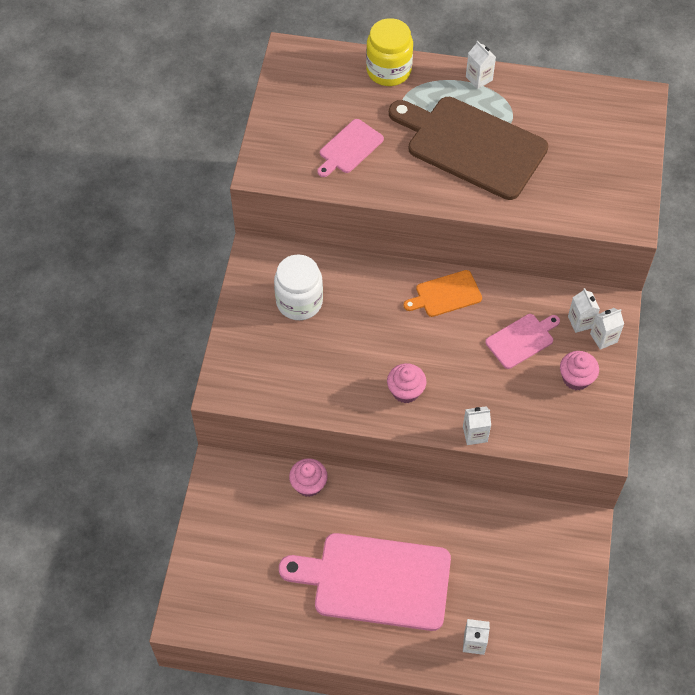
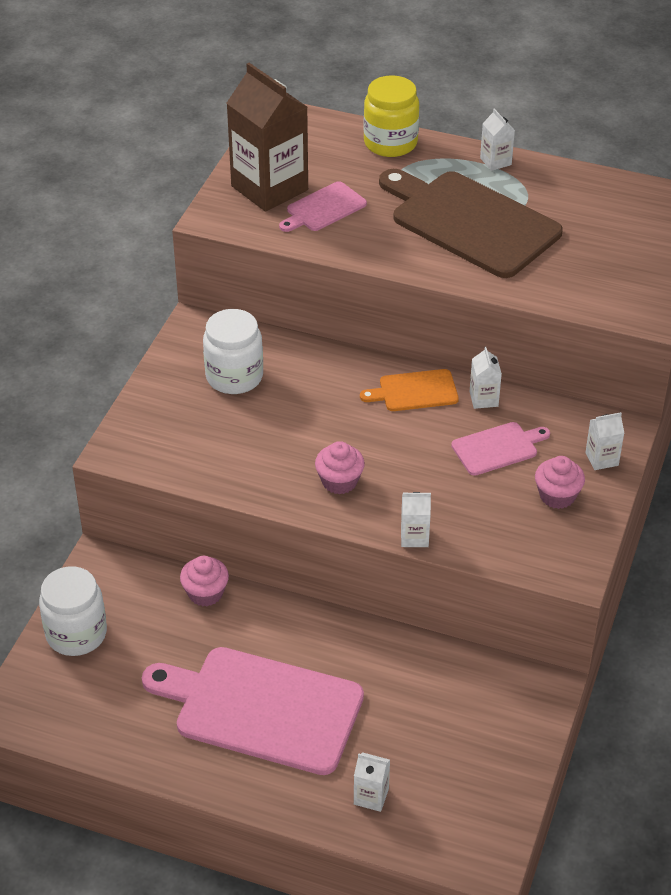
camera: 10 degrees right, 15 degrees down
white carton [568,288,600,333] -> white carton moved to [470,347,502,409]
none -> white jar [39,566,107,656]
none -> brown carton [227,63,308,212]

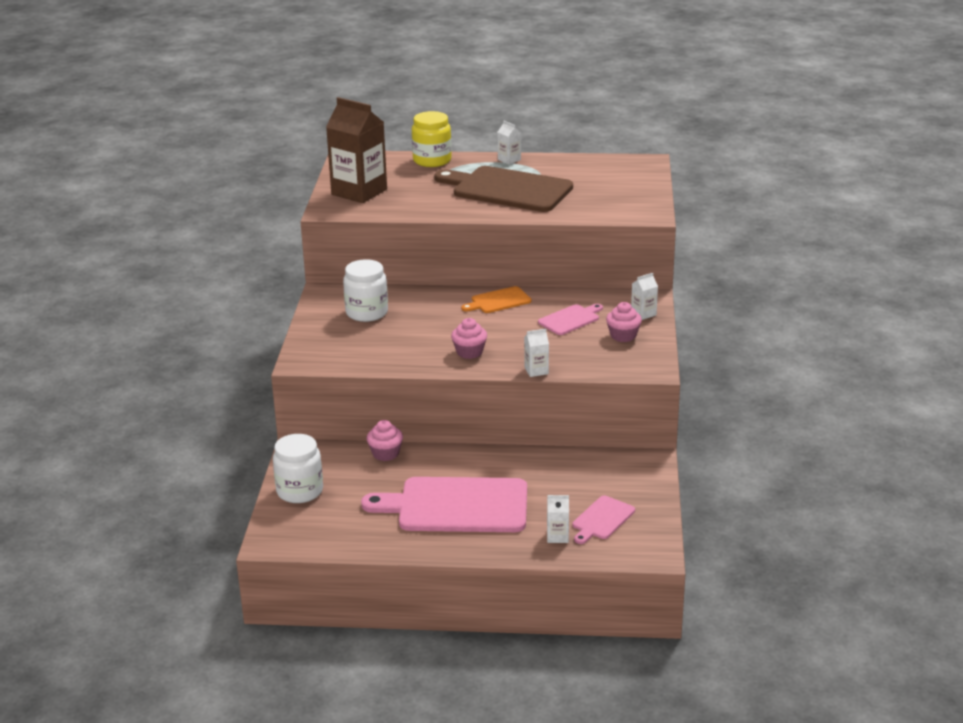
camera: 15 degrees left, 15 degrees down
pink cutting board [279,181,367,232] -> pink cutting board moved to [573,496,635,544]
white carton [470,347,502,409] -> none

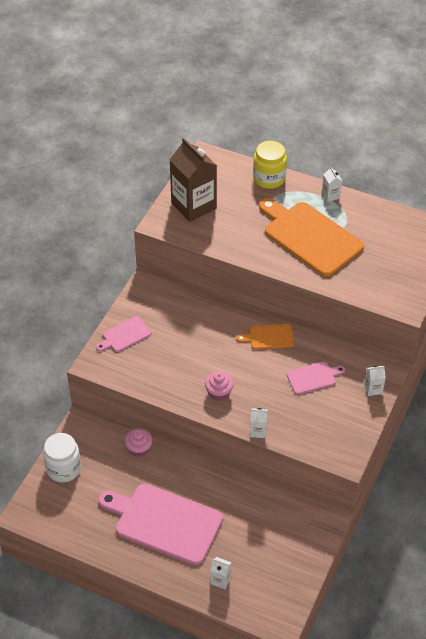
camera: 20 degrees right, 20 degrees up
white jar [343,259,388,322] -> none
brown cutting board [434,166,573,212] -> orange cutting board [259,198,364,277]
pink cutting board [573,496,635,544] -> pink cutting board moved to [96,316,151,352]
pink cupcake [606,302,642,342] -> none

